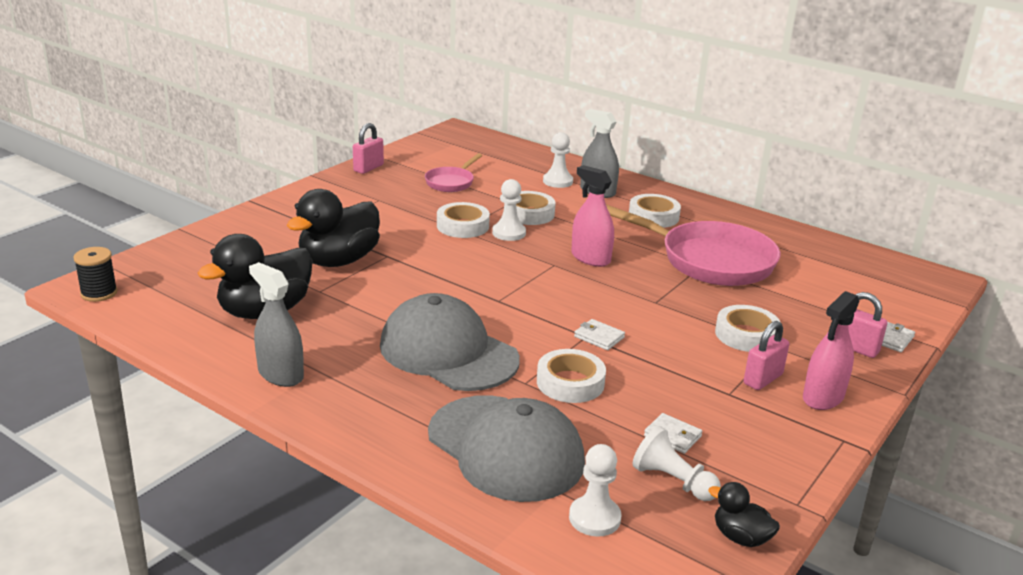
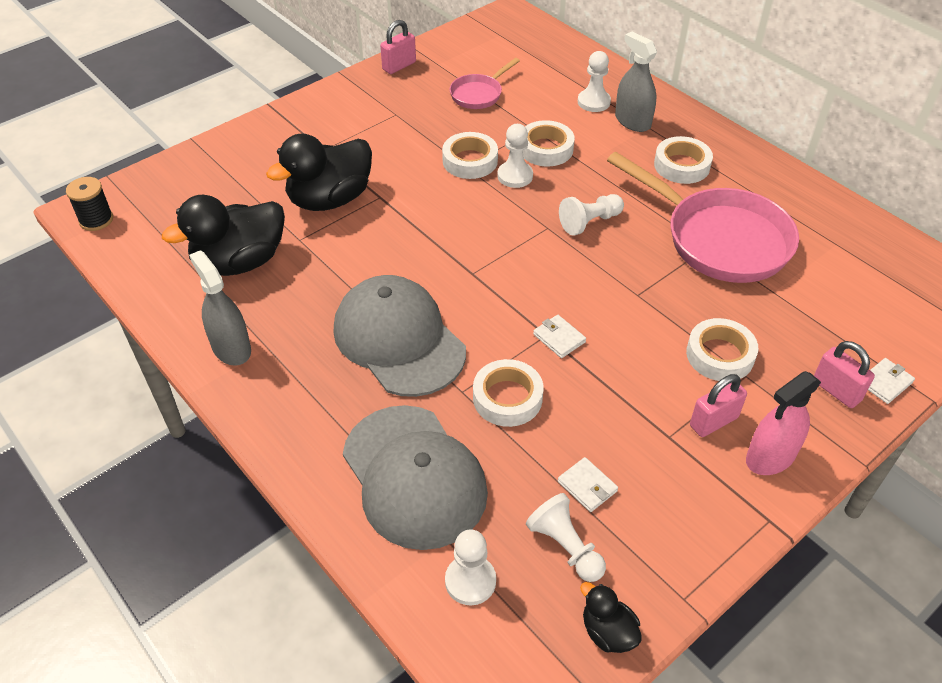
camera: 15 degrees right, 20 degrees up
pink spray bottle [571,165,614,267] -> white pawn [559,194,624,236]

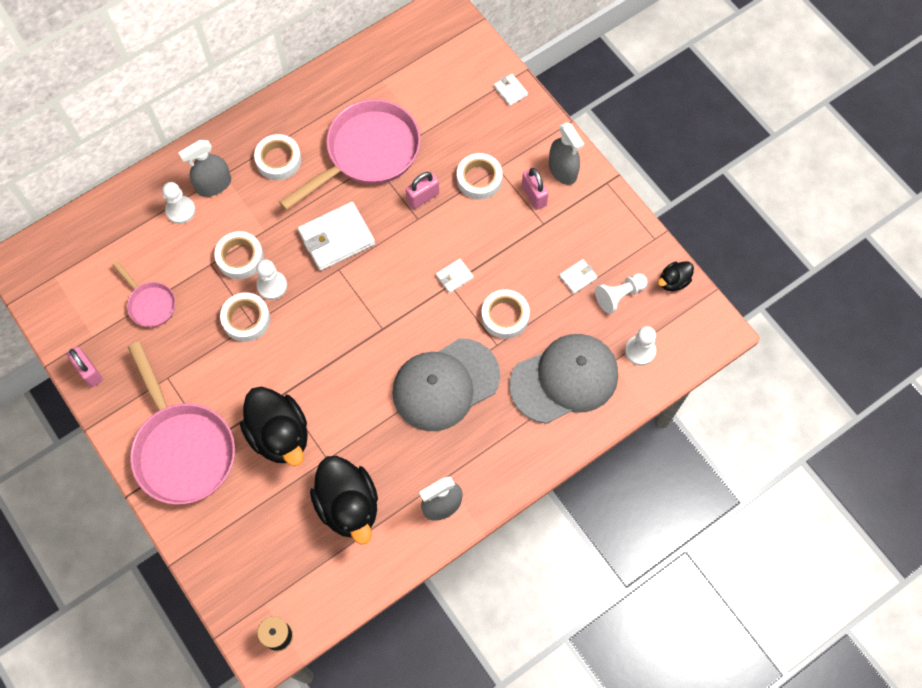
camera: 85 degrees left, 20 degrees up
white pawn [559,194,624,236] -> white wallet [298,202,375,271]
pink spray bottle [746,371,821,475] -> grey spray bottle [549,122,584,185]
pink padlock [814,341,875,408] -> pink padlock moved to [406,172,439,209]
none -> pink pan [128,341,235,505]

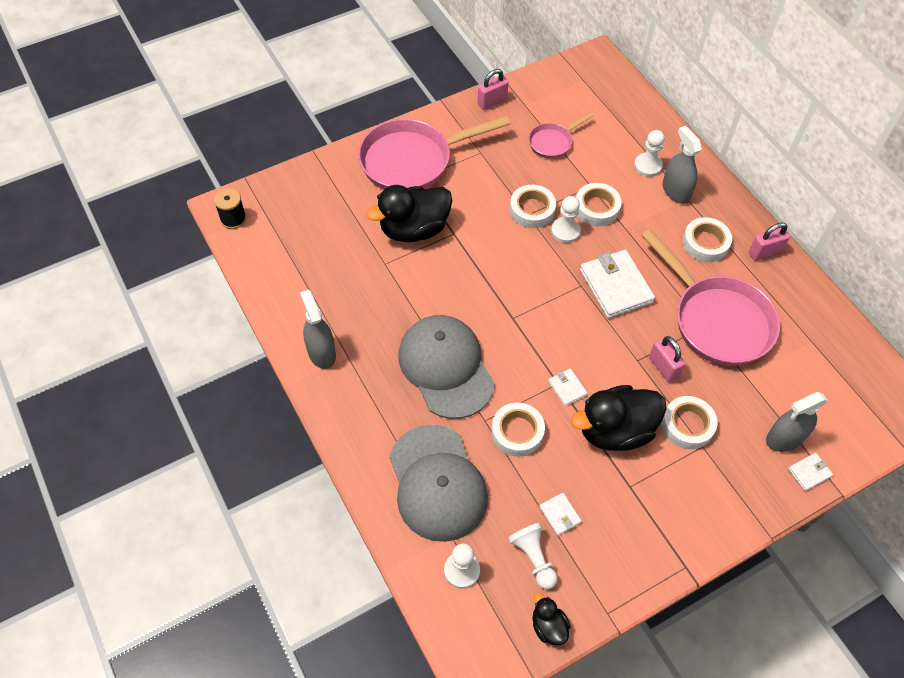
camera: 95 degrees right, 10 degrees down
black duck [310,456,378,545] -> black duck moved to [571,385,667,451]
pink padlock [522,168,549,210] -> pink padlock moved to [749,222,790,261]
grey spray bottle [549,122,584,185] -> grey spray bottle moved to [766,392,828,452]

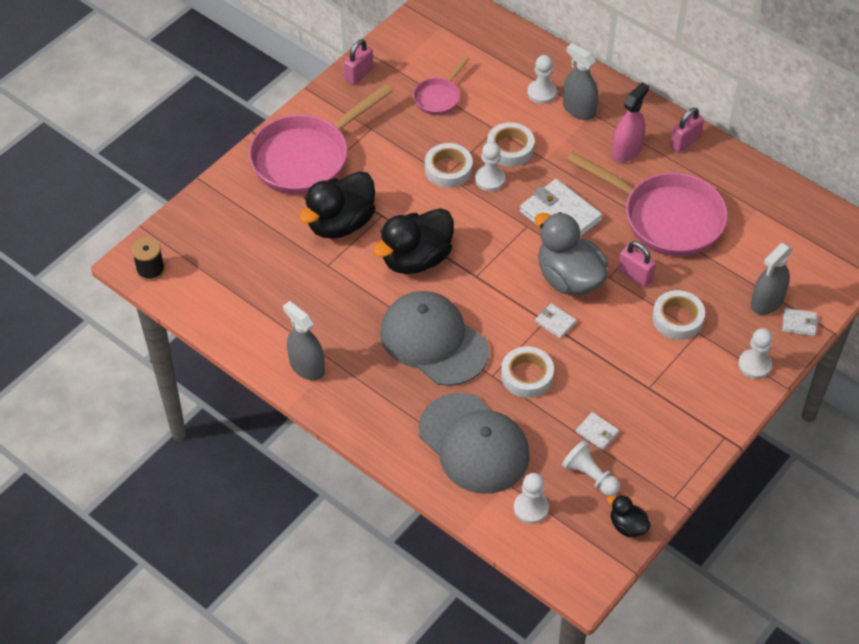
camera: 20 degrees left, 5 degrees down
black duck [571,385,667,451] -> black duck moved to [373,208,454,274]
white tape [682,217,732,262] -> pink spray bottle [612,82,649,162]
white wallet [788,453,833,491] -> white wallet turned 60 degrees clockwise [782,308,818,336]
none -> grey duck [535,212,608,295]
none -> white pawn [738,328,773,379]

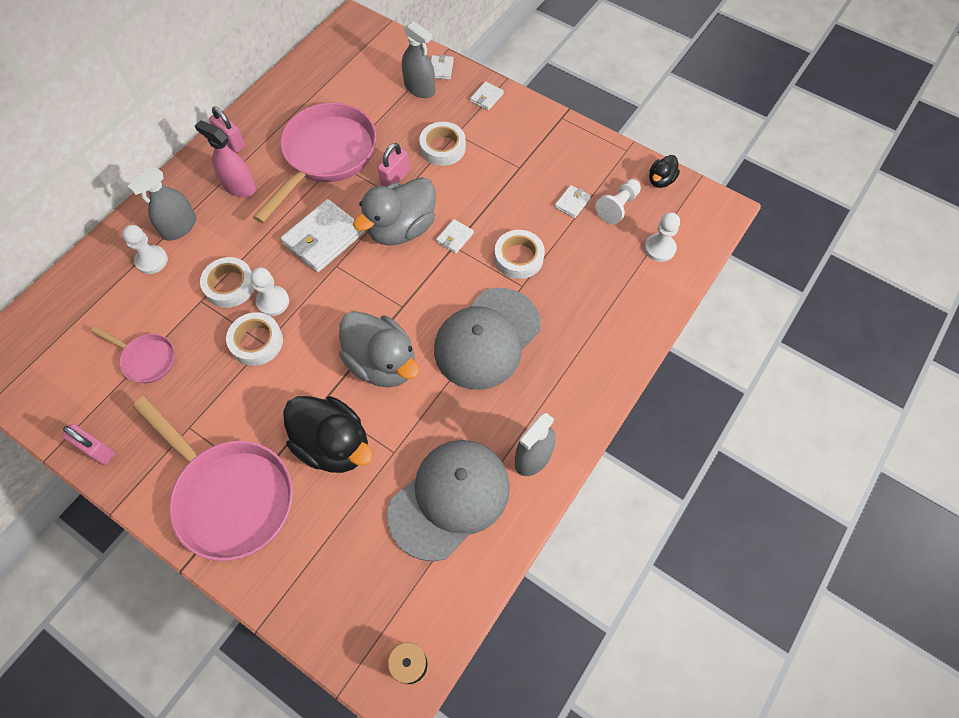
camera: 95 degrees left, 10 degrees up
black duck [373,208,454,274] -> grey duck [339,311,419,388]
grey cap [419,393,530,494] -> grey cap moved to [387,440,510,561]
white pawn [738,328,773,379] -> white wallet [470,81,504,111]

